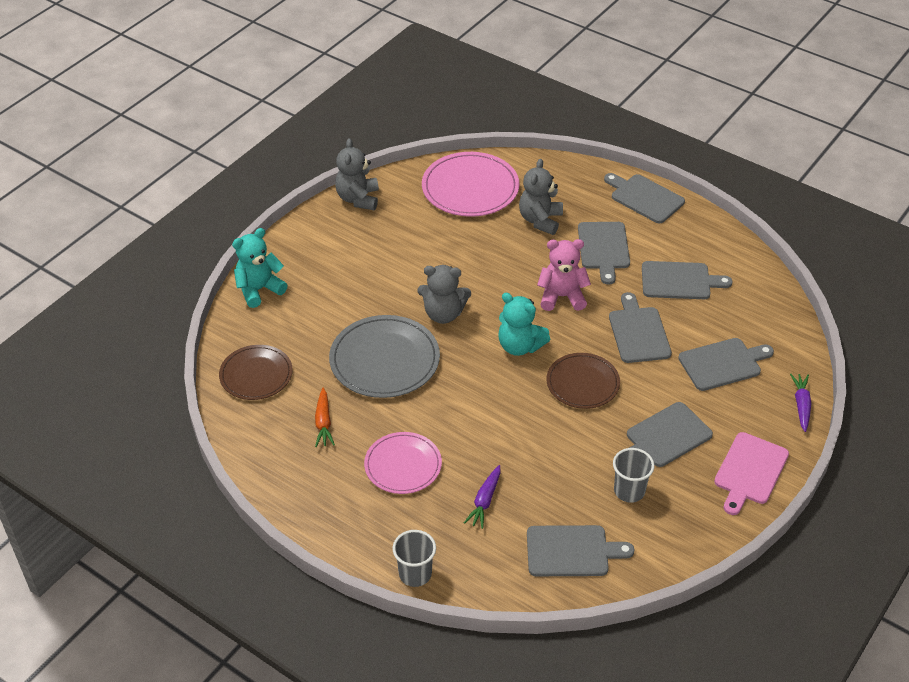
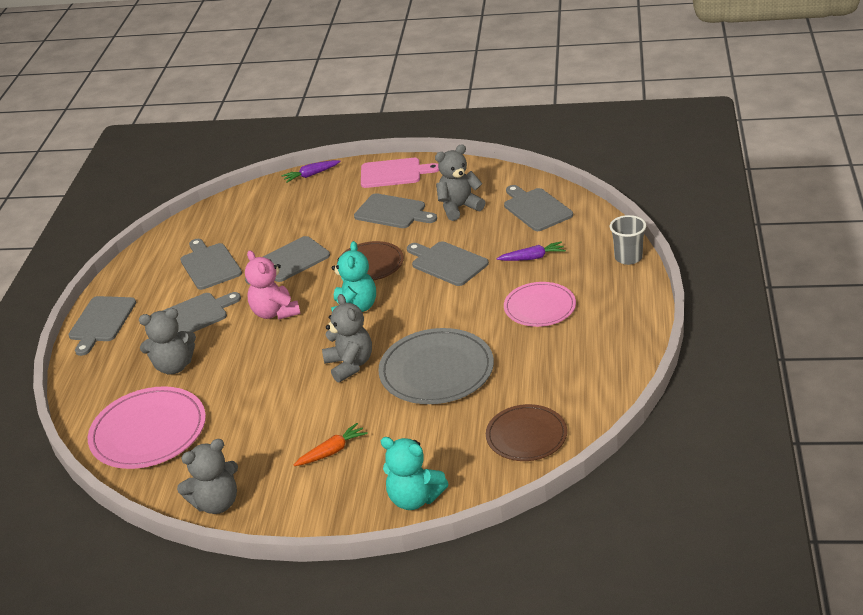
camera: 115 degrees left, 10 degrees down
orange carrot [315,388,335,447] -> orange carrot moved to [294,423,368,466]
grey cup [613,448,655,503] -> grey teddy bear [435,144,485,221]
grey cutting board [678,338,774,391] -> grey cutting board moved to [407,241,489,286]

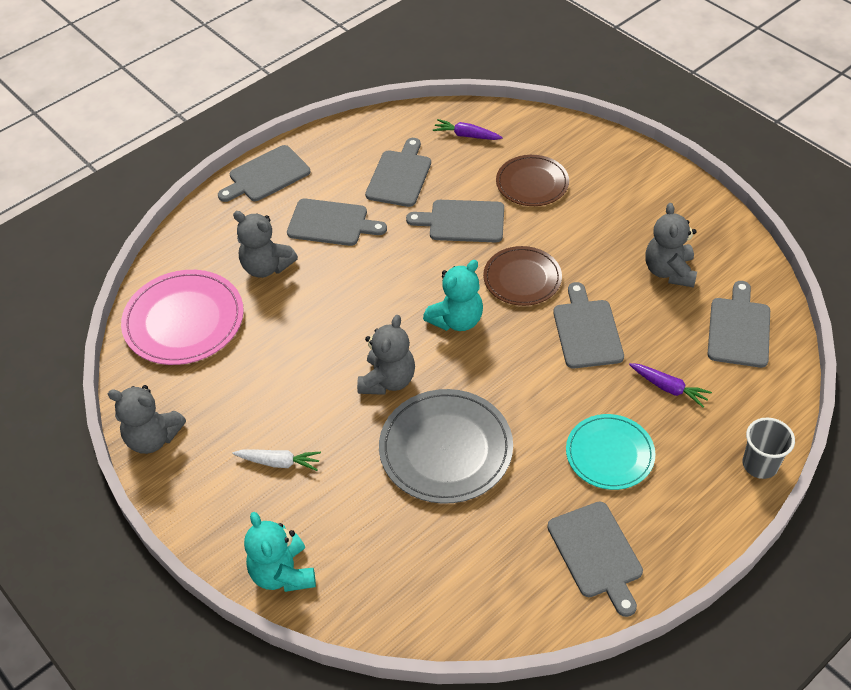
camera: 40 degrees right, 15 degrees up
pink teddy bear [245,250,300,320] -> none
purple carrot [282,160,341,183] -> purple carrot moved to [433,119,503,140]
orange carrot [294,423,368,466] -> white carrot [233,450,321,471]
grey cutting board [354,193,437,228] -> grey cutting board moved to [547,501,643,617]
pink cutting board [361,158,439,188] -> none
grey teddy bear [435,144,485,221] -> grey teddy bear turned 105 degrees counterclockwise [645,203,697,288]
brown plate [486,404,567,461] -> brown plate moved to [496,155,569,206]
pink plate [504,282,576,327] -> turquoise plate [566,414,655,490]

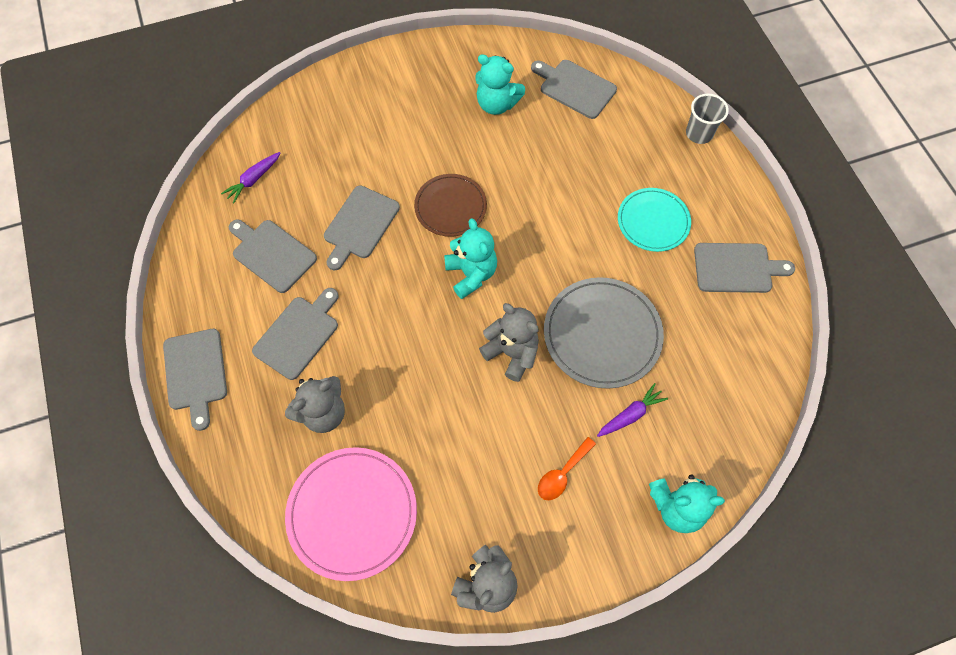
camera: 70 degrees left, 15 degrees up
white carrot [233,450,321,471] -> orange spoon [538,437,596,500]
brown plate [496,155,569,206] -> none
grey cutting board [553,282,624,368] -> none
purple carrot [629,363,712,408] -> purple carrot moved to [597,383,668,437]
grey teddy bear [645,203,697,288] -> turquoise teddy bear [475,54,525,115]

